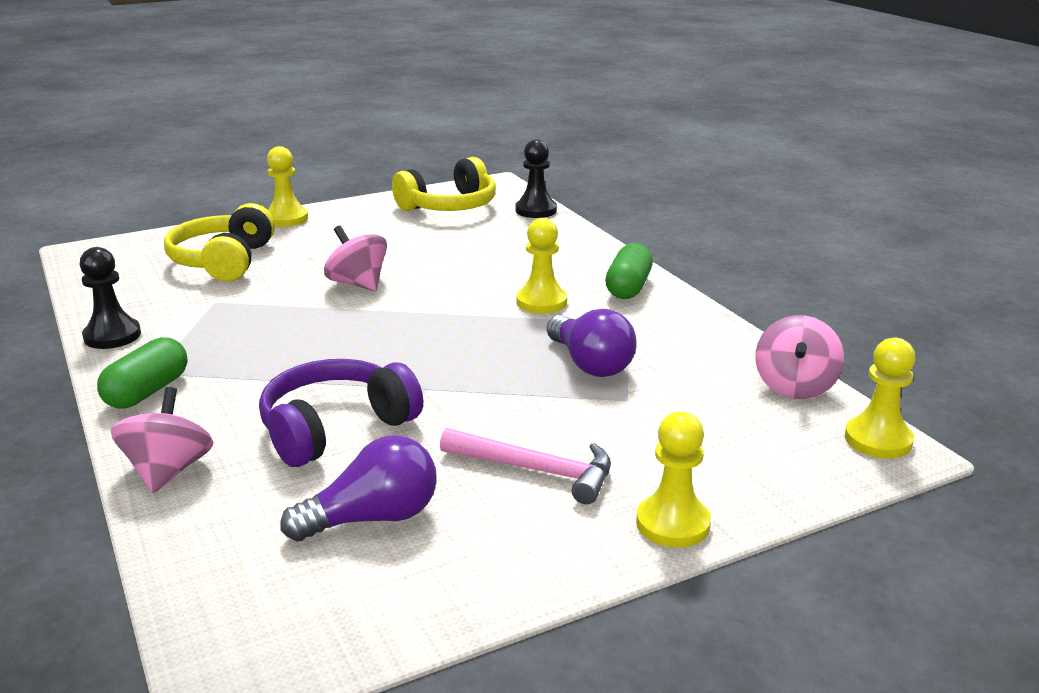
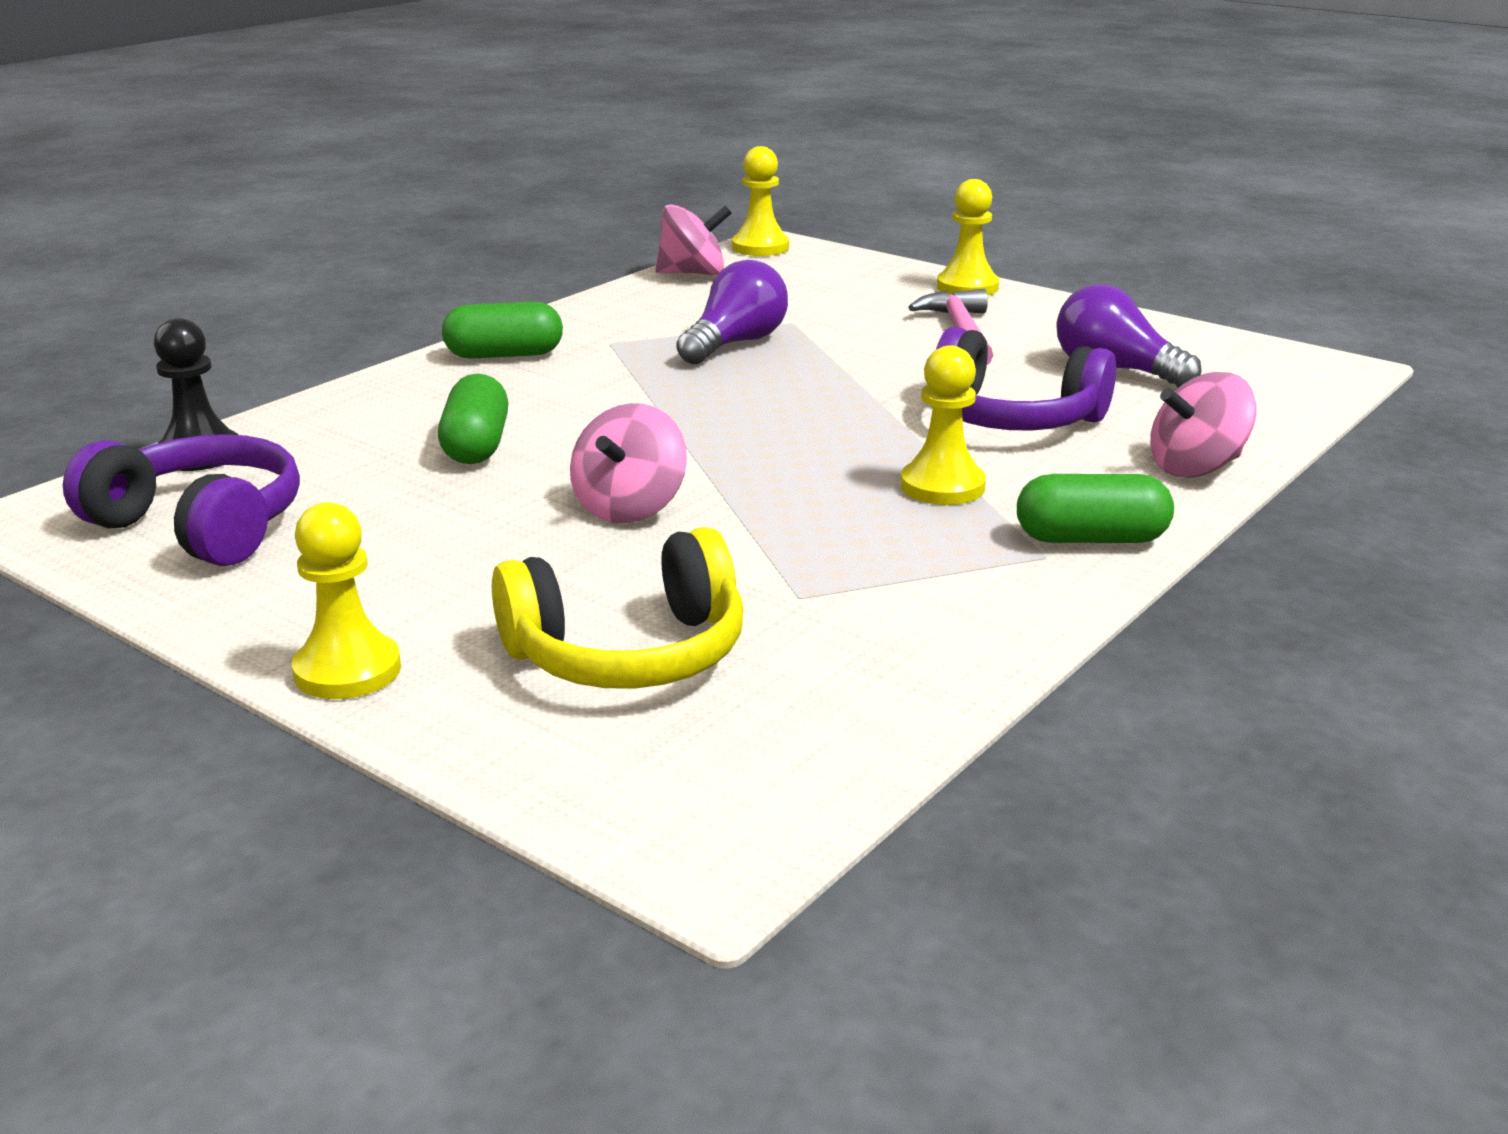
camera: 115 degrees left, 0 degrees up
black pawn [80,247,141,349] -> none
yellow headphones [392,157,496,211] -> purple headphones [63,434,300,566]
yellow pawn [516,218,567,313] -> yellow pawn moved to [901,345,986,505]
none -> green capsule [438,374,508,464]

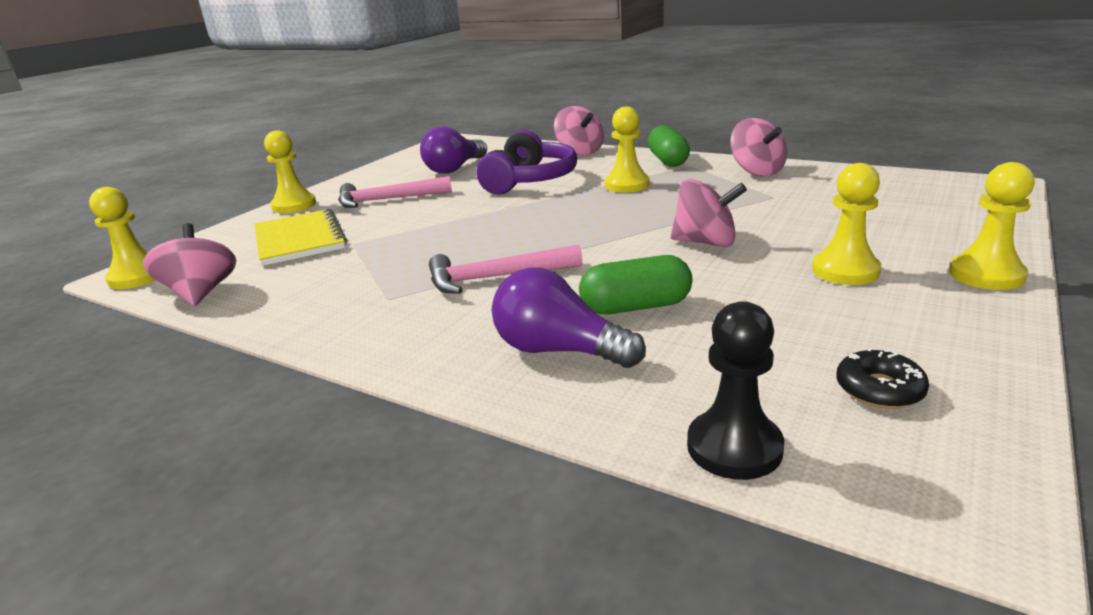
camera: 95 degrees left, 0 degrees up
purple headphones [63,434,300,566] -> black donut [836,348,929,409]
green capsule [442,301,563,359] -> none
yellow headphones [492,527,743,689] -> none
purple light bulb [676,260,788,364] -> purple light bulb moved to [492,267,646,368]
none -> yellow notebook [254,209,347,266]
none -> pink hammer [429,244,583,294]
none -> pink spinning top [730,118,787,176]
none -> yellow pawn [812,163,881,285]

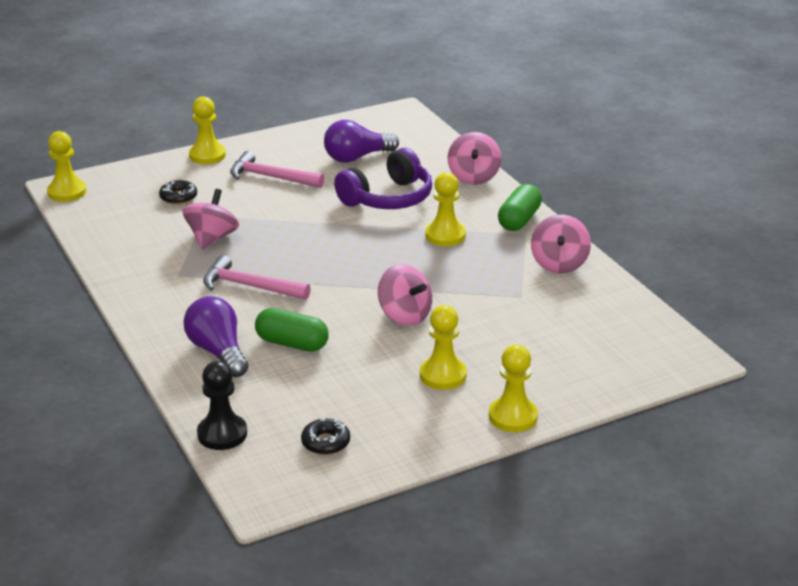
camera: 30 degrees right, 5 degrees up
pink spinning top [143,223,236,306] -> pink spinning top moved to [183,189,239,249]
yellow notebook [254,209,347,266] -> black donut [159,180,197,204]

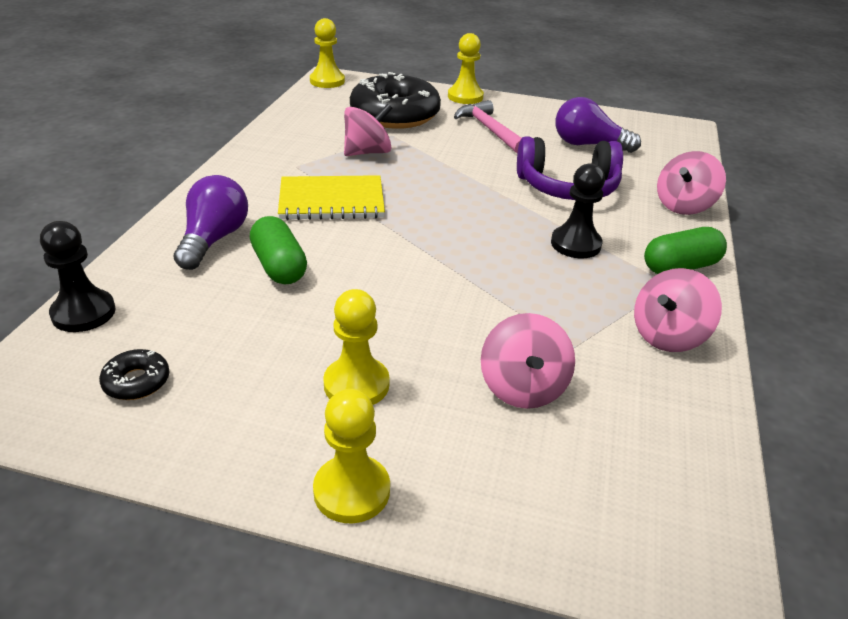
camera: 40 degrees right, 5 degrees up
black donut [159,180,197,204] -> black donut [350,72,441,129], size x2.42
pink hammer [203,255,311,300] -> yellow notebook [278,175,385,220]
pink spinning top [378,264,432,326] -> pink spinning top moved to [481,313,575,409]
yellow pawn [425,172,466,246] -> black pawn [551,163,605,258]

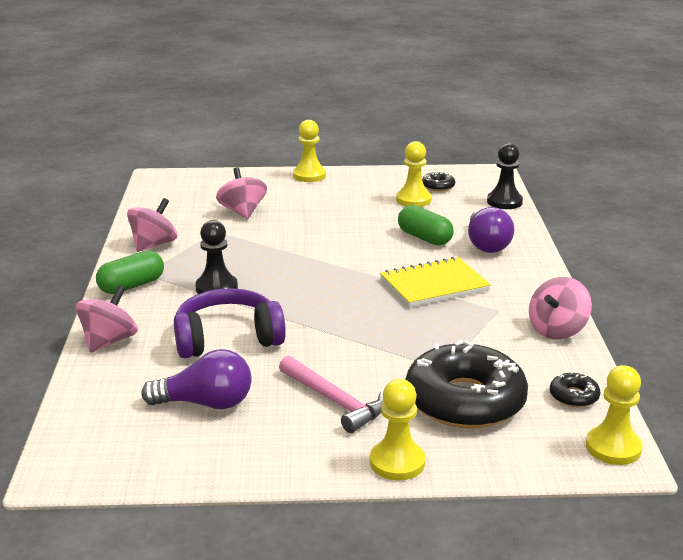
camera: 165 degrees right, 10 degrees down
yellow pawn [323,289,390,405] -> yellow pawn moved to [396,141,432,207]
pink spinning top [344,104,393,156] -> pink spinning top moved to [529,277,592,340]
none -> black donut [550,371,600,407]

